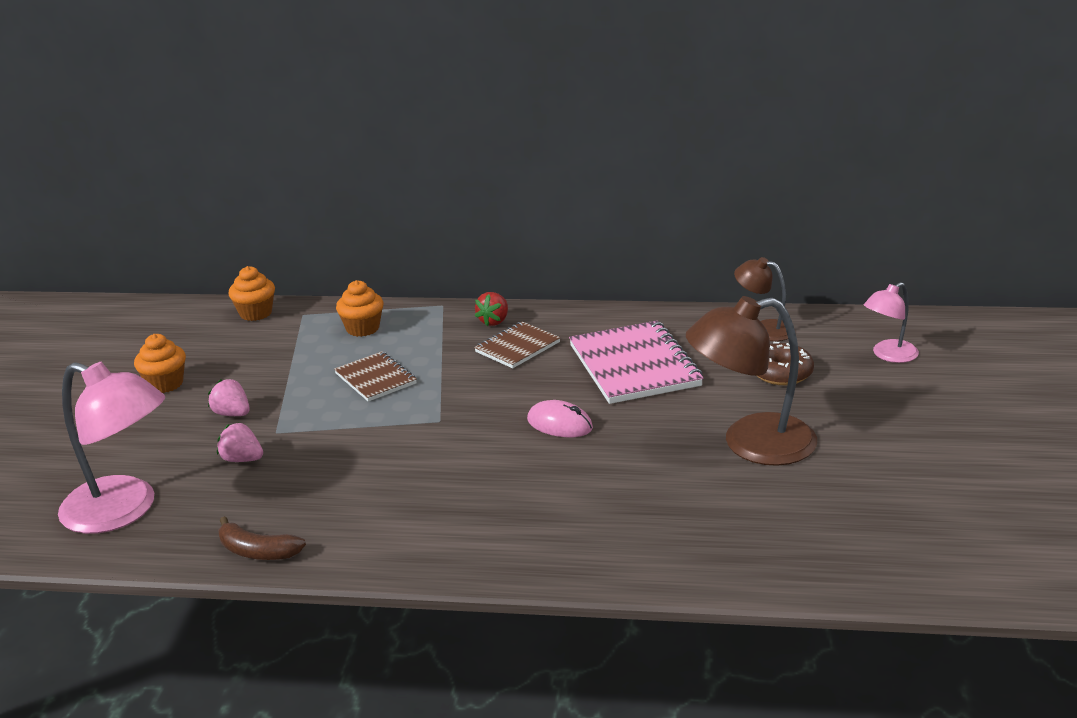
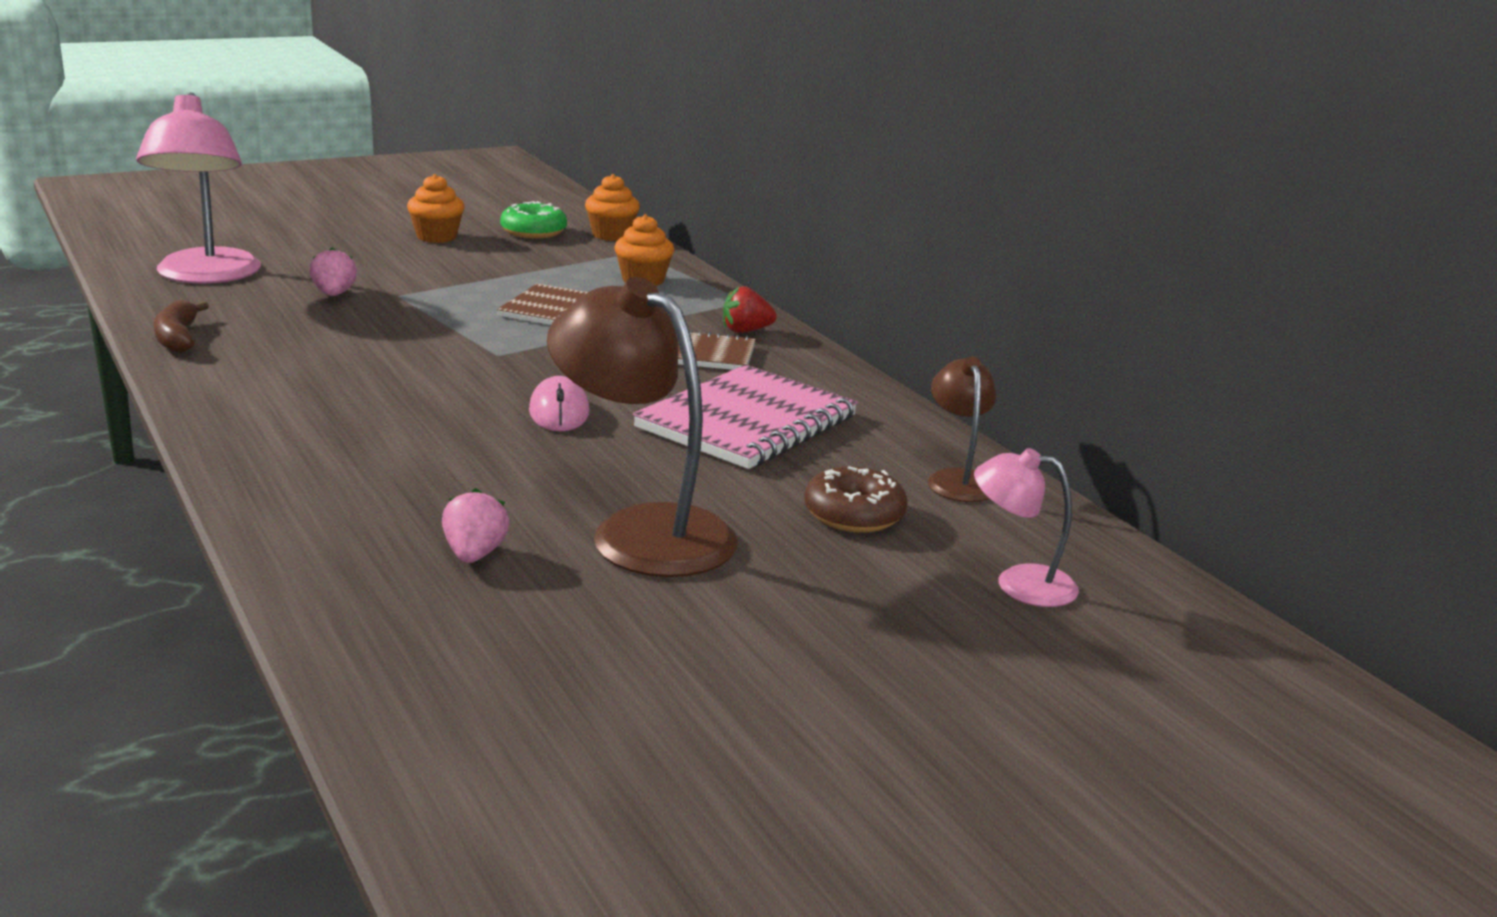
camera: 50 degrees right, 5 degrees down
pink strawberry [208,379,250,416] -> pink strawberry moved to [442,488,509,563]
none -> green donut [500,201,567,239]

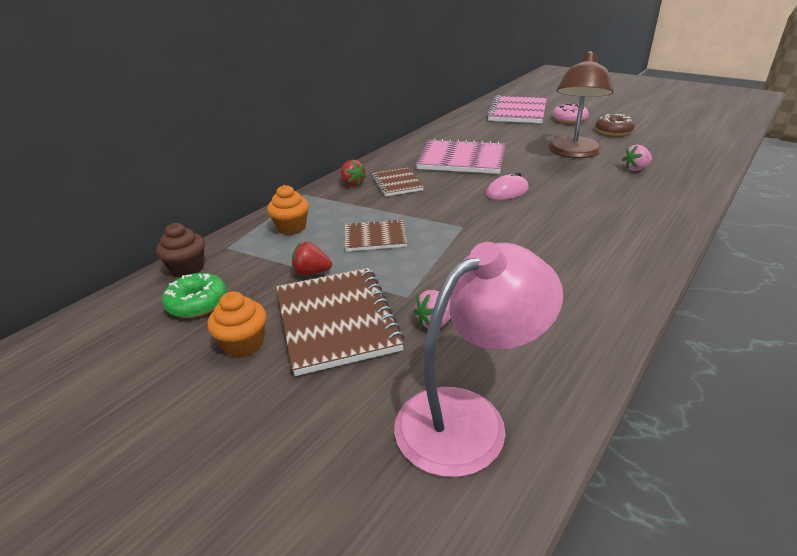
camera: 110 degrees left, 10 degrees up
brown banana [154,300,209,353] -> none
orange cupcake [585,174,640,241] -> brown cupcake [156,223,205,278]
brown donut [804,466,908,533] -> brown donut moved to [595,114,635,136]
brown lamp [928,356,996,502] -> none
pink lamp [974,448,1079,607] -> pink notebook [486,95,547,123]
none -> brown notebook [276,268,405,376]
none -> red strawberry [292,242,332,275]
none -> pink donut [553,103,589,123]

